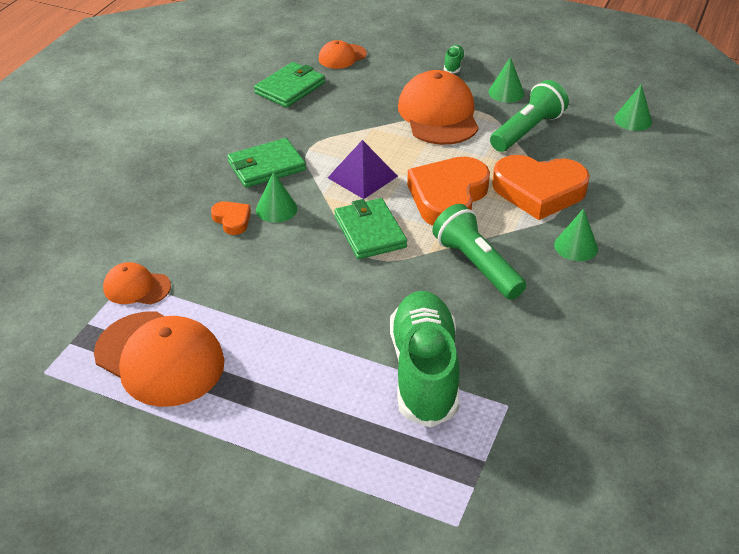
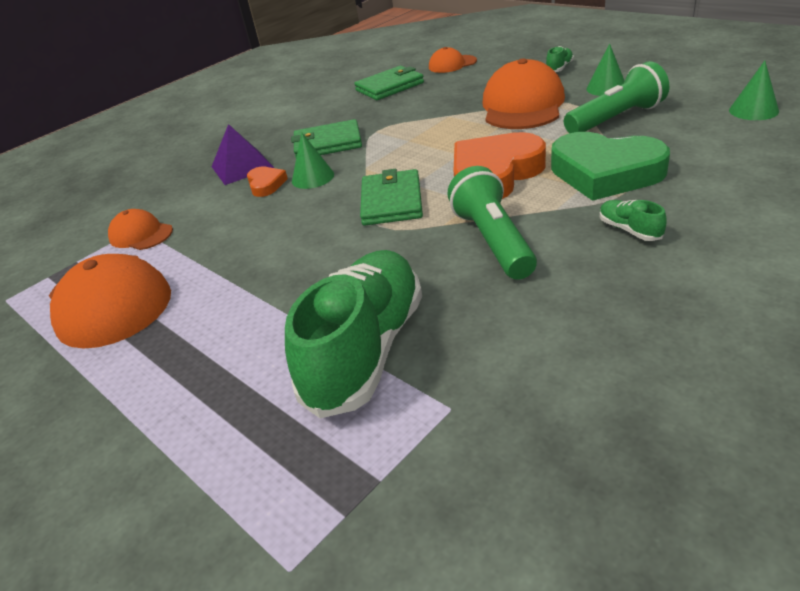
camera: 25 degrees right, 5 degrees down
purple pyramid [327,140,398,199] -> purple pyramid moved to [211,124,274,185]
orange heart [492,155,590,220] -> green heart [551,132,670,201]
green cone [554,209,598,261] -> green shoe [600,200,667,241]

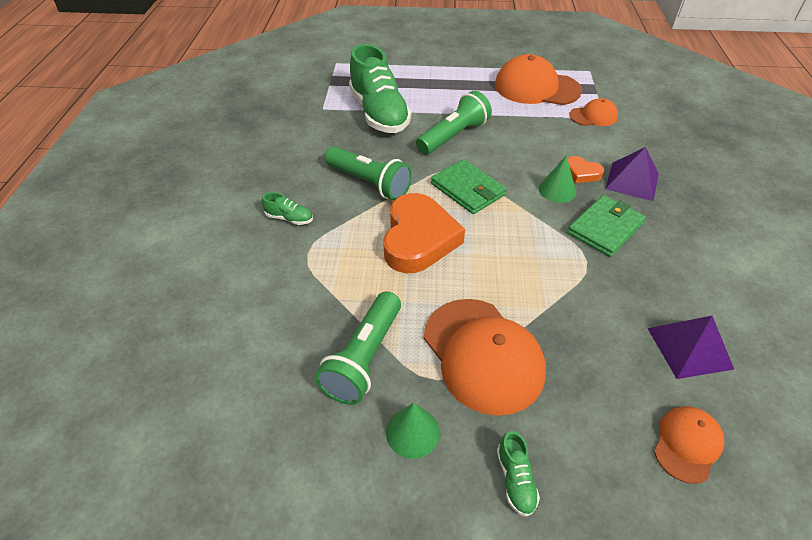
camera: 135 degrees right, 10 degrees up
green wallet [354,66,424,100] -> purple pyramid [647,316,734,379]
green heart [551,132,670,201] -> none
green cone [729,61,779,120] -> none
none -> green flashlight [416,91,492,155]

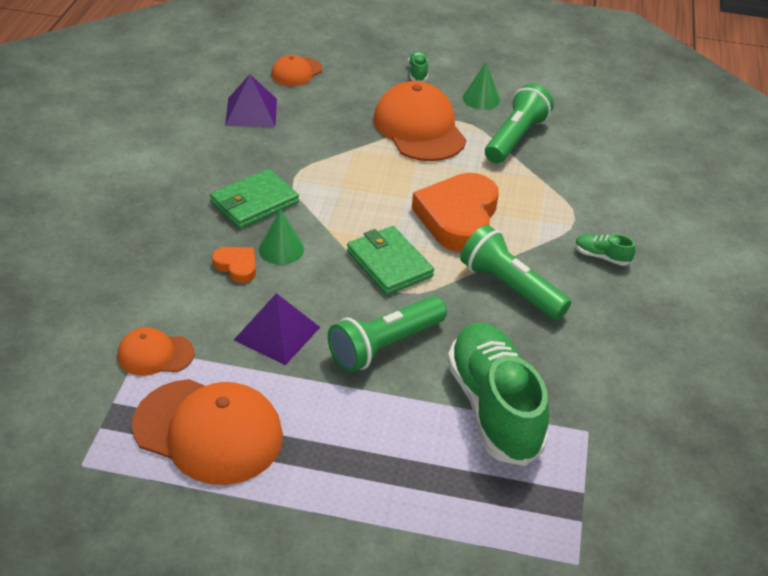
camera: 175 degrees left, 5 degrees down
purple pyramid [605,147,659,201] -> purple pyramid moved to [234,293,320,365]

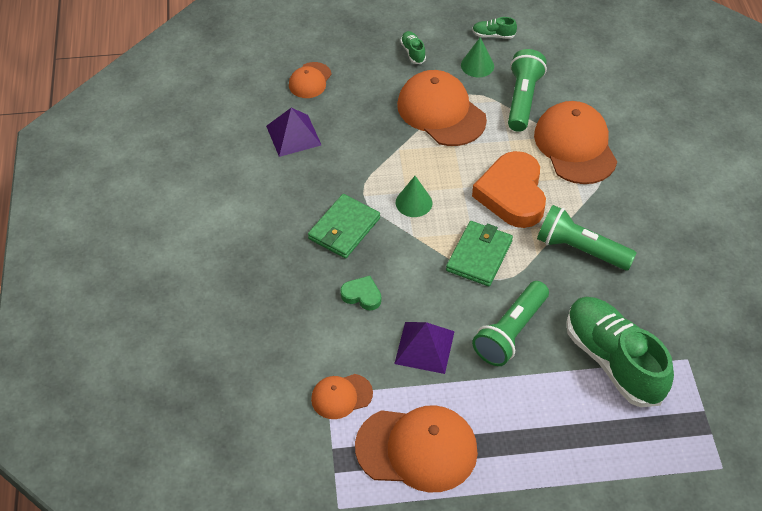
camera: 15 degrees left, 10 degrees up
orange heart [212,247,256,283] -> green heart [340,276,381,311]
green cone [259,209,304,265] -> green cone moved to [396,176,432,217]
green wallet [347,226,434,295] -> green wallet turned 75 degrees clockwise [446,221,513,286]
green shoe [575,234,636,266] -> green shoe moved to [472,17,517,39]
none -> orange cap [534,101,617,184]

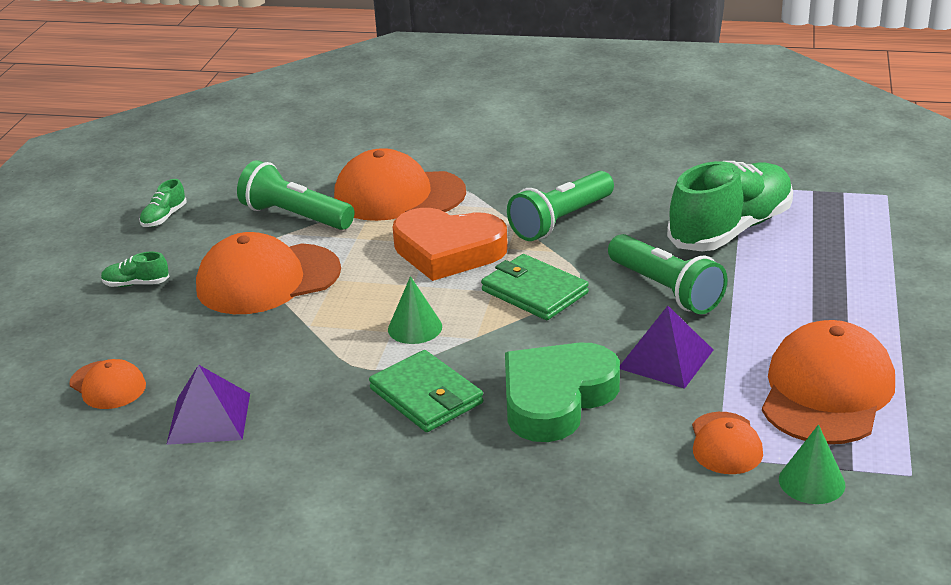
camera: 70 degrees left, 20 degrees down
green heart [340,276,381,311] -> green heart [505,342,620,442], size x2.15
green cone [461,37,494,77] -> green cone moved to [779,425,845,504]
green shoe [566,297,674,407] -> green shoe turned 150 degrees clockwise [667,161,793,251]

